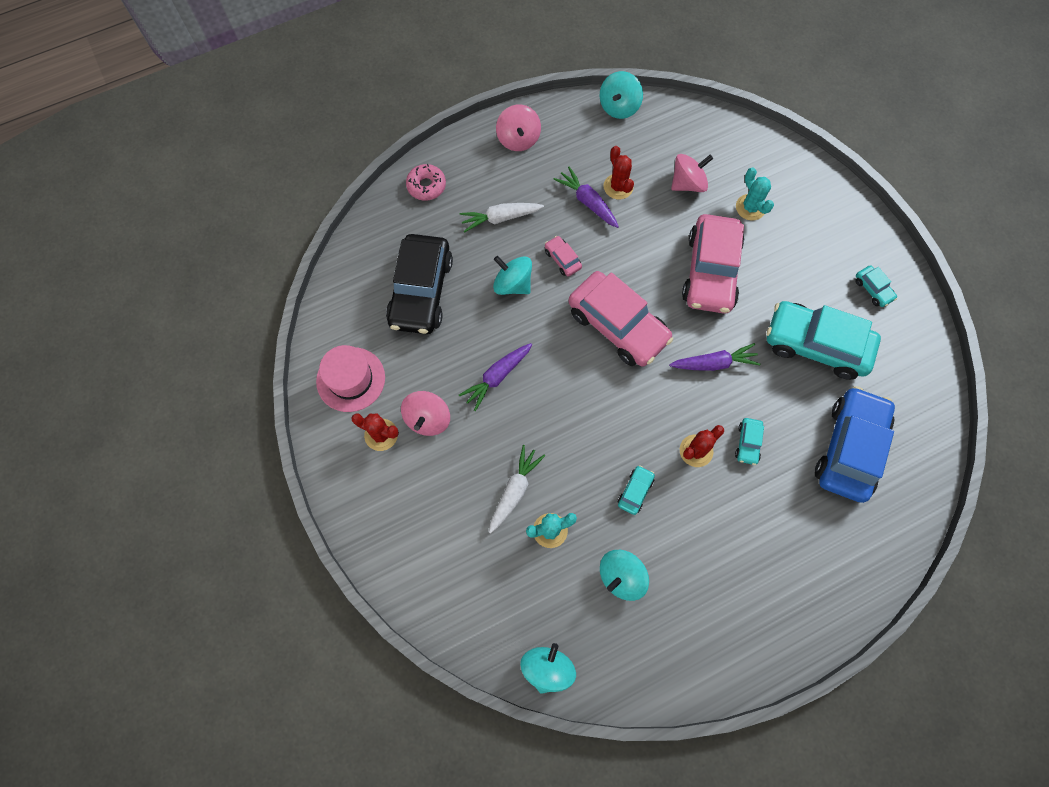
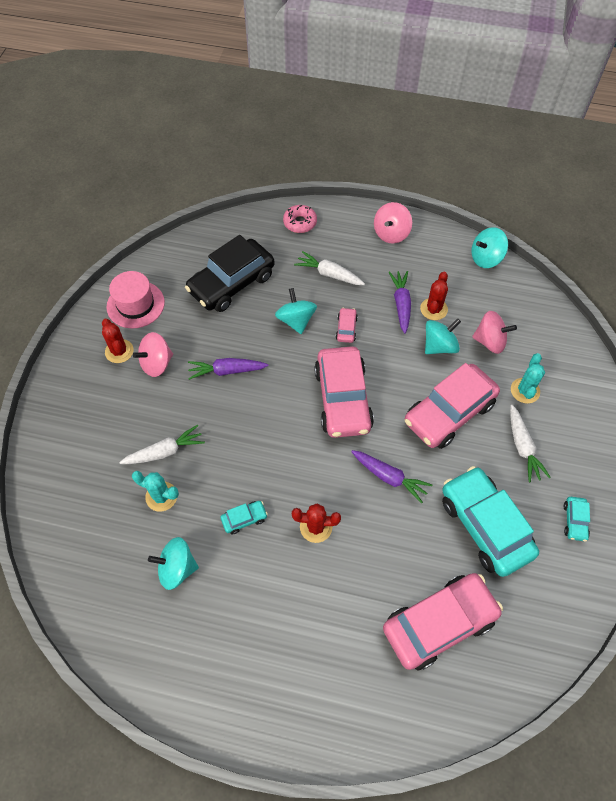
camera: 40 degrees right, 10 degrees down
turquoise spinning top [520,643,576,694] -> turquoise spinning top moved to [425,318,461,354]
turquoise car [735,418,764,465] -> none
blue car [815,386,895,503] -> pink car [383,573,503,671]
none -> white carrot [510,405,551,483]

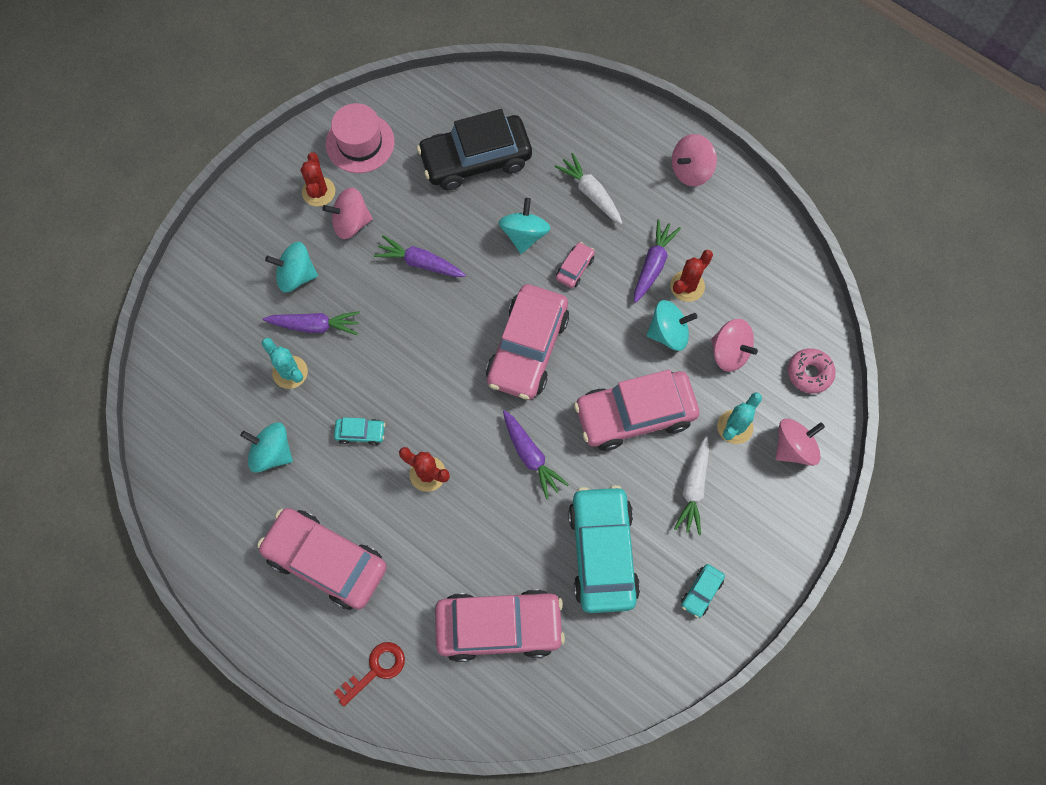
camera: 25 degrees right, 10 degrees up
white carrot [119,425,205,464] -> purple carrot [263,311,360,335]
pink donut [283,205,317,233] -> pink donut moved to [788,349,836,394]
turquoise spinning top [472,227,508,268] -> turquoise spinning top moved to [265,242,318,292]
none -> pink car [257,508,387,610]
none -> red key [334,642,405,706]
none -> pink spinning top [776,419,825,466]

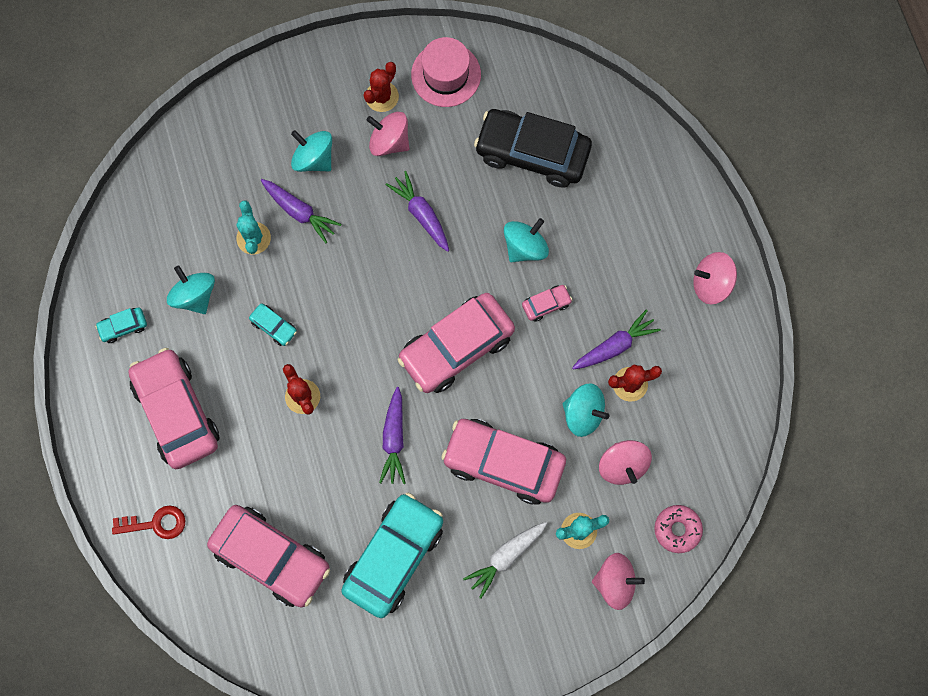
camera: 35 degrees right, 5 degrees up
white carrot [554,153,623,224] -> none
turquoise car [681,564,725,618] -> turquoise car moved to [95,308,147,343]

